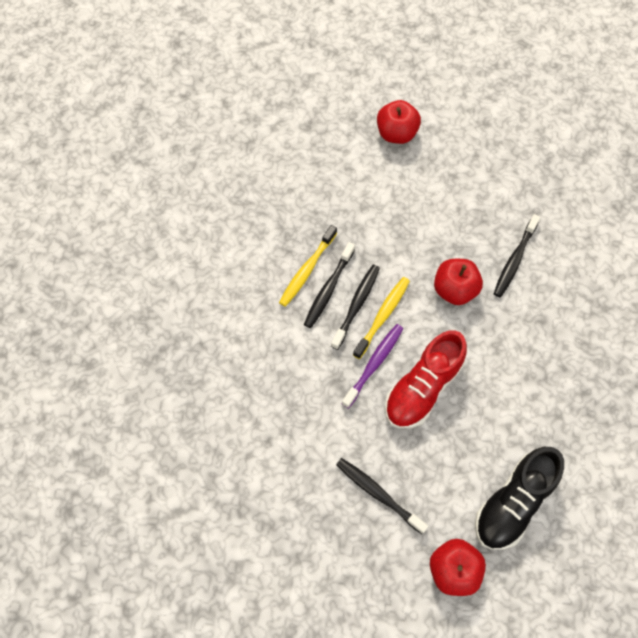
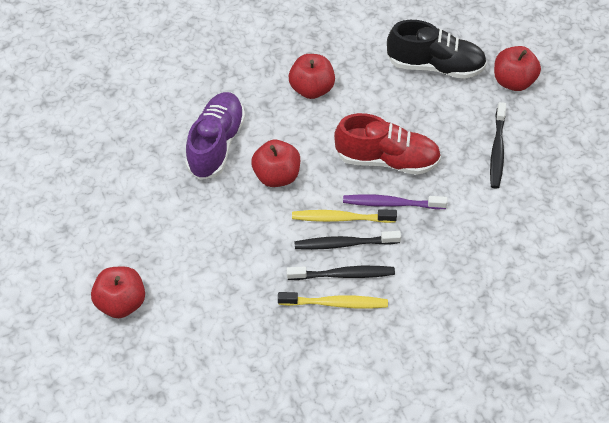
camera: 120 degrees left, 10 degrees down
black toothbrush [494,214,540,297] -> purple shoe [185,92,245,180]
none -> red apple [289,54,335,99]

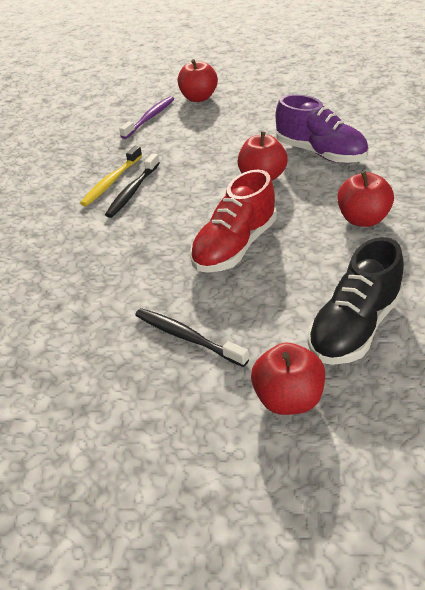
camera: 120 degrees right, 15 degrees down
yellow toothbrush [292,209,397,223] -> none
black toothbrush [294,231,401,250] -> none
purple toothbrush [343,194,448,209] -> purple toothbrush moved to [119,96,174,139]

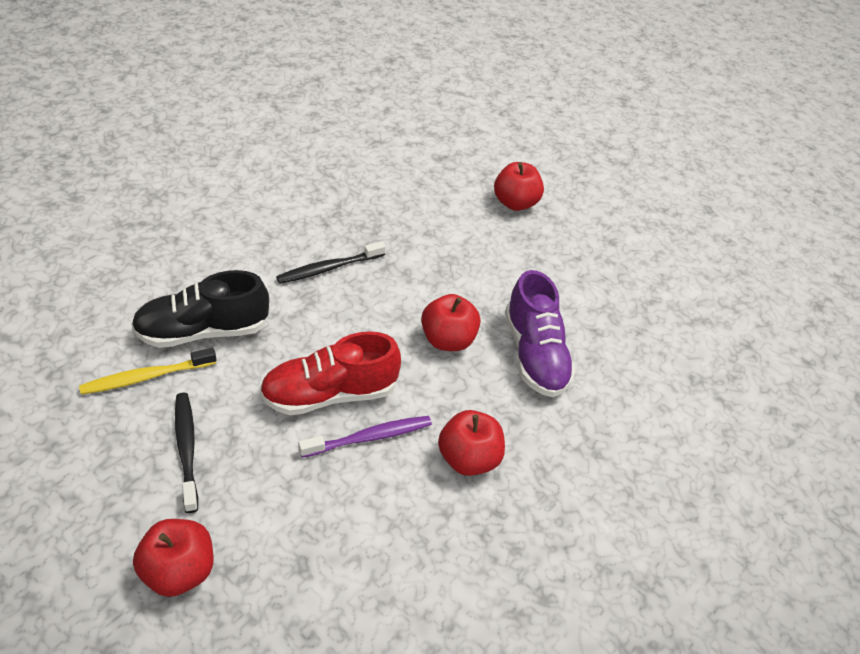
camera: 30 degrees right, 5 degrees up
yellow toothbrush [80,146,142,206] -> yellow toothbrush moved to [79,348,216,395]
purple toothbrush [119,96,174,139] -> purple toothbrush moved to [298,416,432,458]
black shoe [308,237,404,365] -> black shoe moved to [131,270,269,348]

